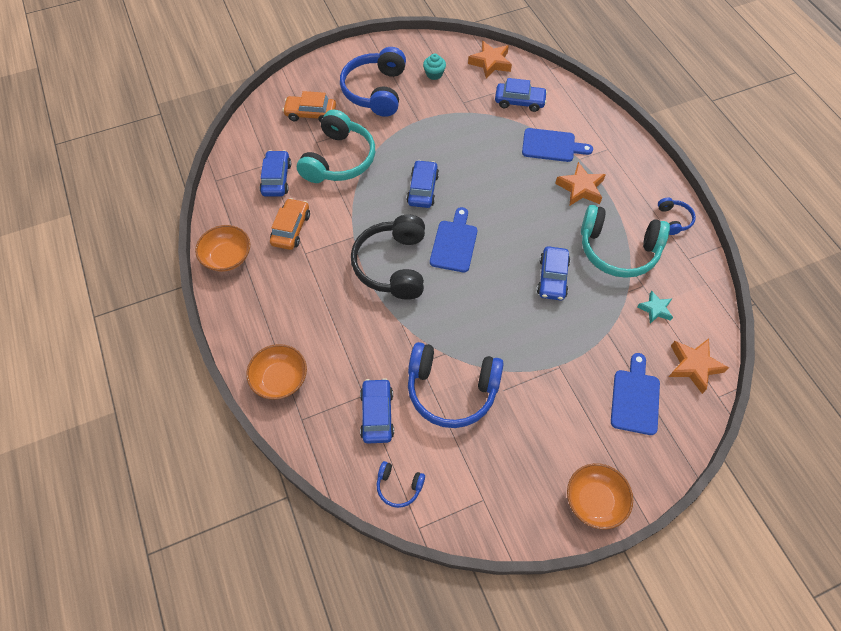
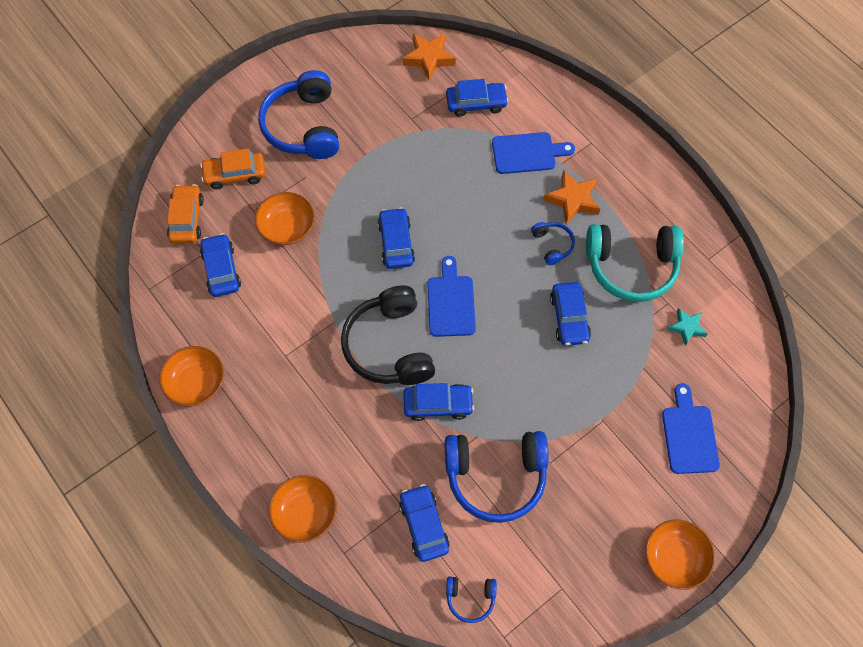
camera: 15 degrees left, 5 degrees up
orange car [270,198,310,250] -> orange car moved to [167,184,204,244]
turquoise headphones [297,110,375,183] -> orange bowl [255,192,315,245]
turquoise cupcake [423,54,446,80] -> none
blue headphones [658,198,696,235] -> blue headphones moved to [531,222,575,265]
orange star [669,338,729,394] -> none
none -> blue car [404,383,474,421]

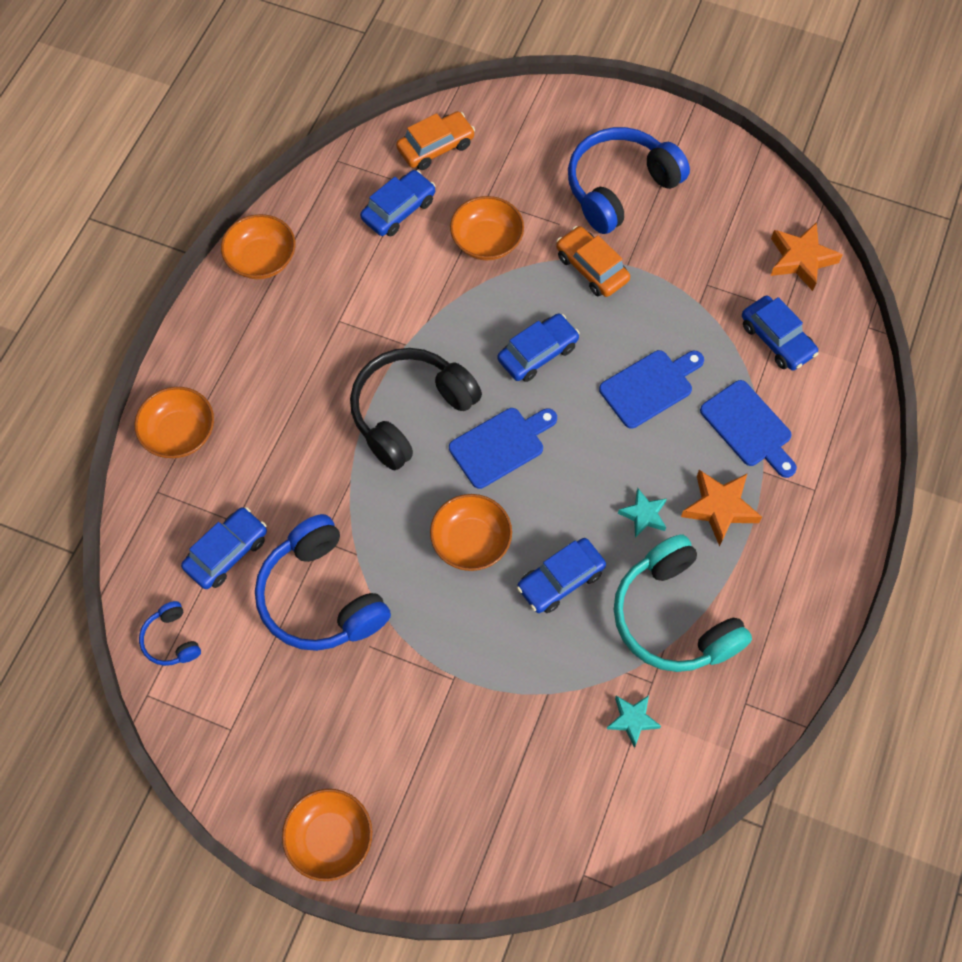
camera: 60 degrees right, 0 degrees up
orange car [200,148,265,190] -> orange car moved to [556,226,630,297]
blue car [404,383,474,421] -> none
blue headphones [531,222,575,265] -> turquoise star [618,488,667,538]
blue cutting board [662,383,720,474] -> blue cutting board moved to [599,350,704,428]
none -> orange bowl [430,494,512,571]

